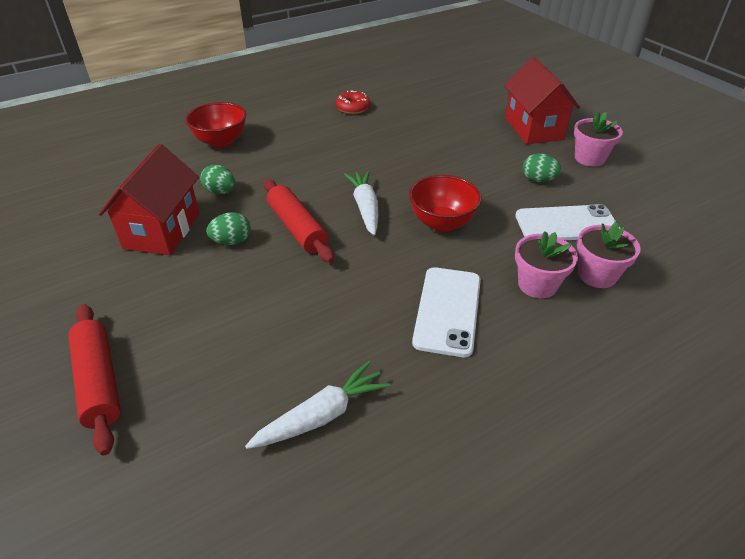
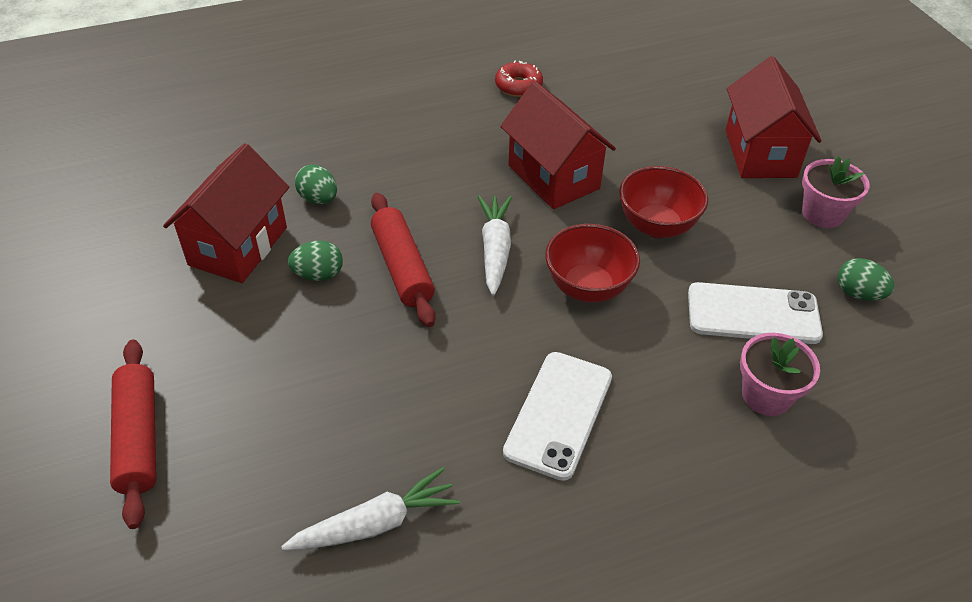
camera: 10 degrees right, 5 degrees up
red bowl [185,102,246,148] -> red bowl moved to [619,166,708,238]
pink flower pot [515,231,578,299] -> none
green egg [522,153,561,182] -> green egg moved to [837,258,894,301]
none -> red house [500,81,616,209]

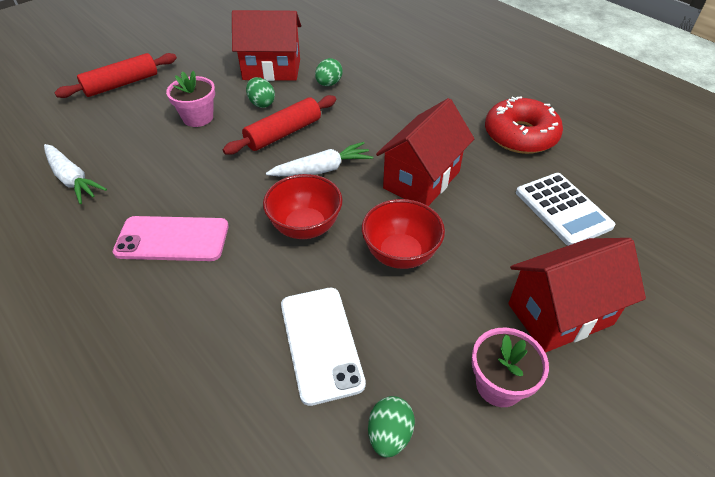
camera: 70 degrees right, 0 degrees up
red donut [495,61,543,97] -> red donut [485,96,563,154], size x1.78
white phone [503,352,612,481] -> pink phone [113,216,229,261]
pink flower pot [740,333,820,416] -> pink flower pot moved to [166,71,215,127]
none -> white calculator [516,173,615,246]

